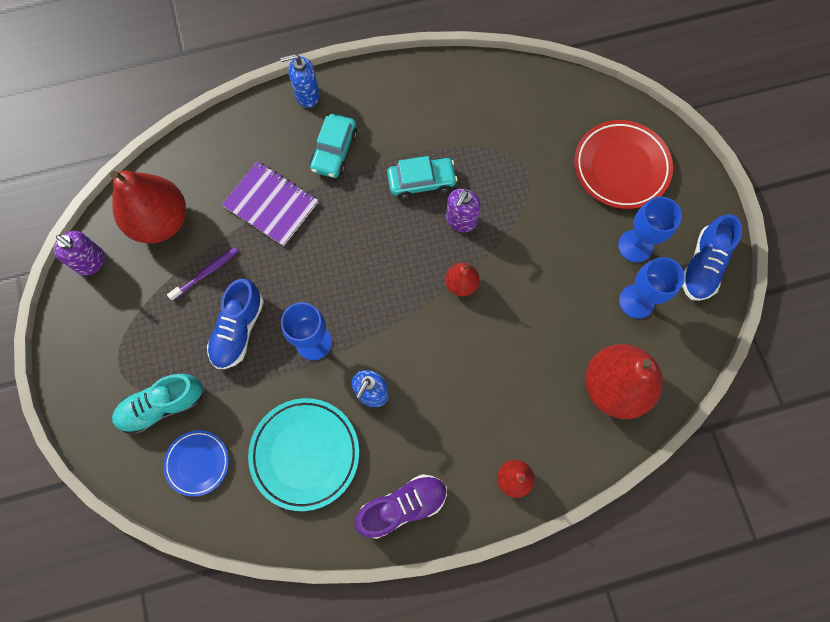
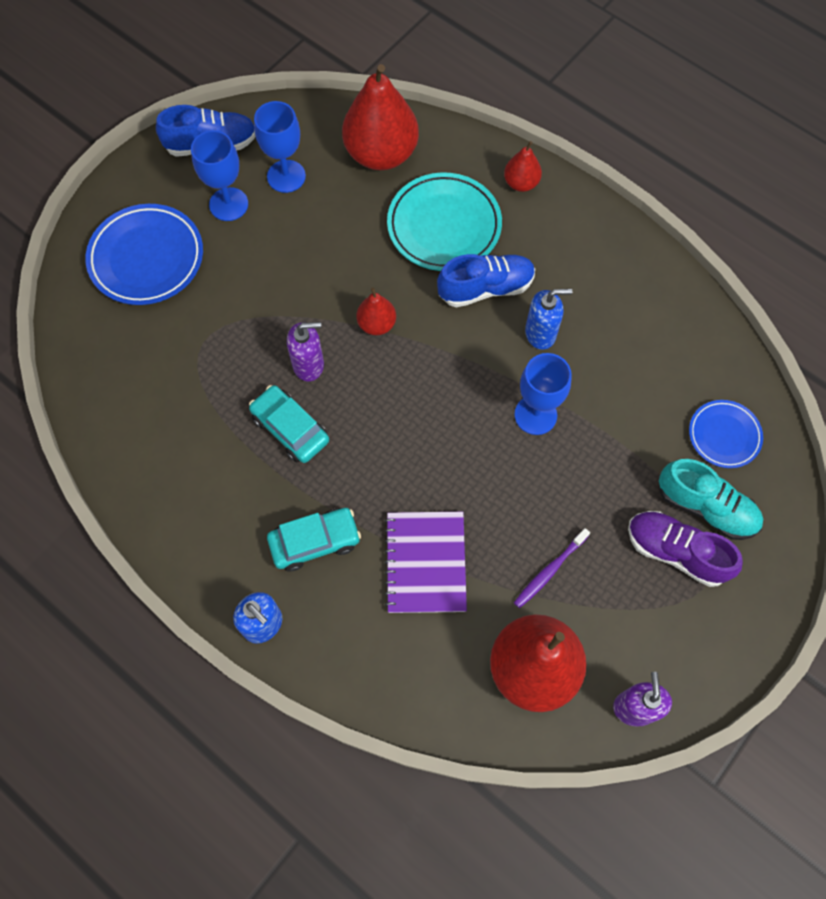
camera: 125 degrees left, 5 degrees down
purple toothbrush [167,247,239,301] -> purple toothbrush turned 60 degrees counterclockwise [514,528,590,608]
blue shoe [207,279,264,369] -> blue shoe moved to [437,254,535,307]
turquoise plate [248,398,359,511] -> turquoise plate moved to [387,172,502,271]
purple shoe [354,474,447,539] -> purple shoe moved to [628,511,743,587]
red plate [574,120,673,209] -> blue plate [85,204,203,305]

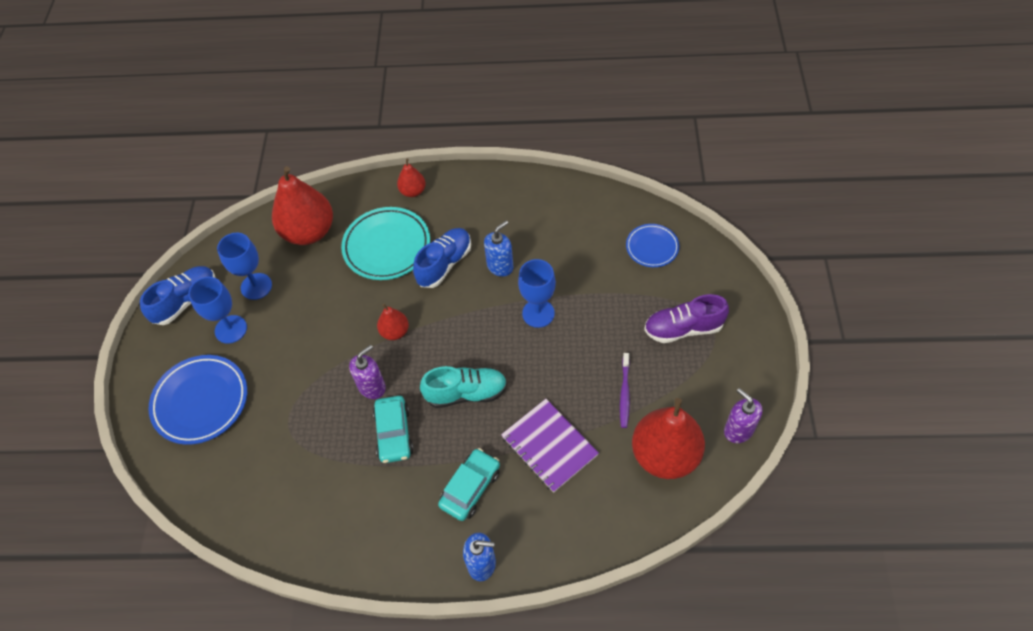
camera: 35 degrees left, 10 degrees down
turquoise car [249,385,329,463] -> turquoise car turned 105 degrees counterclockwise [373,396,414,463]
turquoise shoe [659,459,763,540] -> turquoise shoe moved to [420,366,507,408]

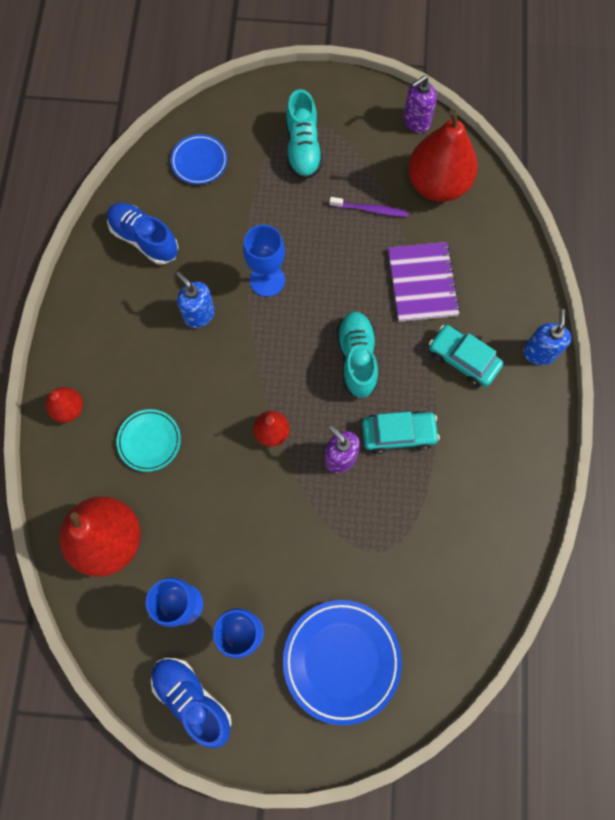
camera: 90 degrees left, 15 degrees up
turquoise plate [341,207,430,280] -> turquoise plate [116,409,181,472], size x0.59
blue shoe [413,228,471,288] -> blue shoe moved to [107,203,178,264]
purple notebook [501,399,599,493] -> purple notebook turned 60 degrees counterclockwise [388,242,460,322]
purple shoe [644,294,729,343] -> turquoise shoe [286,89,323,180]

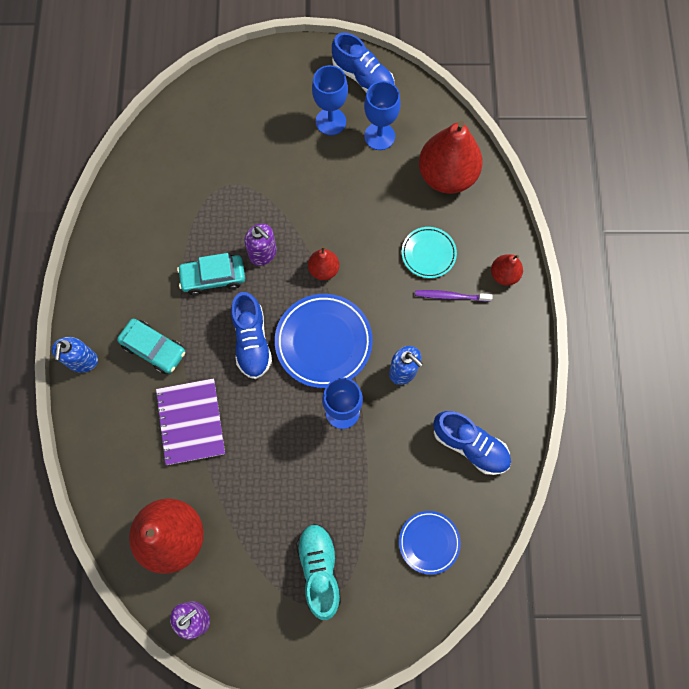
camera: 175 degrees right, 0 degrees up
blue plate [283,600,402,725] -> blue plate moved to [275,294,373,388]
purple toothbrush [329,197,409,217] -> purple toothbrush moved to [415,290,493,302]
turquoise shoe [337,312,378,399] -> blue shoe [231,292,272,379]

